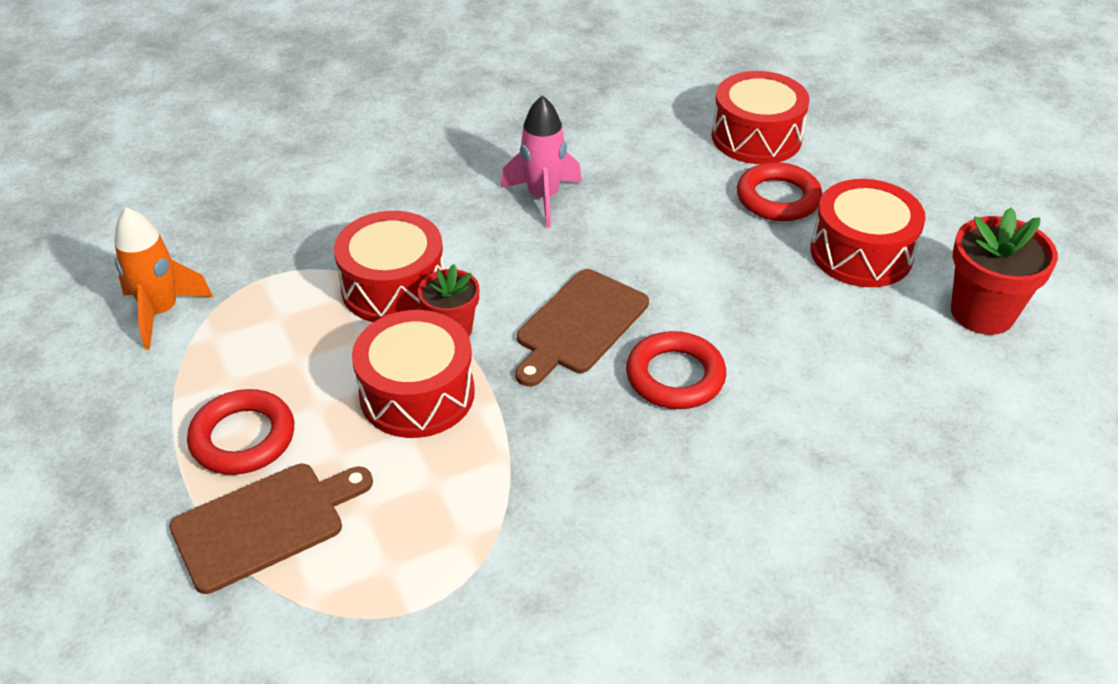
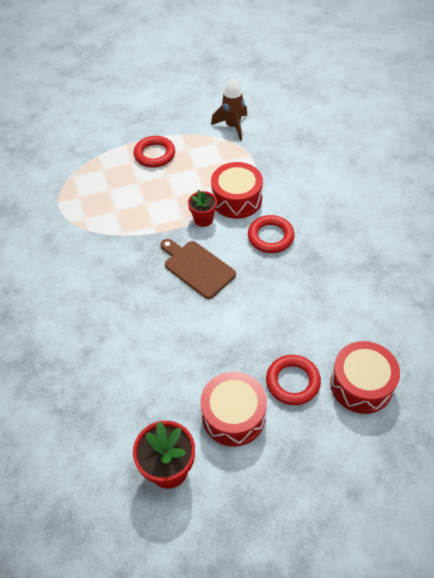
camera: 100 degrees right, 10 degrees up
orange rocket [114,207,213,350] -> brown rocket [211,78,247,141]
brown cutting board [169,464,373,594] -> none
red drum [352,310,475,438] -> none
pink rocket [501,95,582,228] -> none
red ring [626,331,726,409] -> red ring moved to [248,215,294,253]

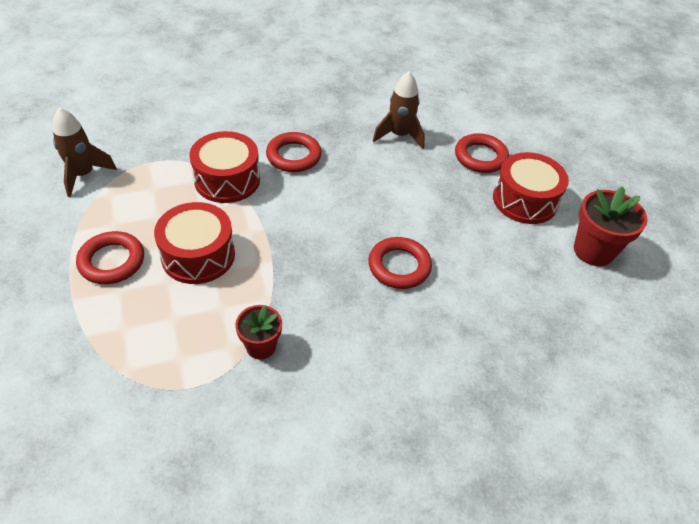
camera: 95 degrees left, 5 degrees down
brown cutting board [160,239,236,299] -> none
red flower pot [188,190,217,227] -> red flower pot moved to [235,305,282,360]
red drum [330,341,400,414] -> red drum moved to [154,202,235,284]
none -> red ring [368,237,432,289]
none -> brown rocket [373,72,425,149]

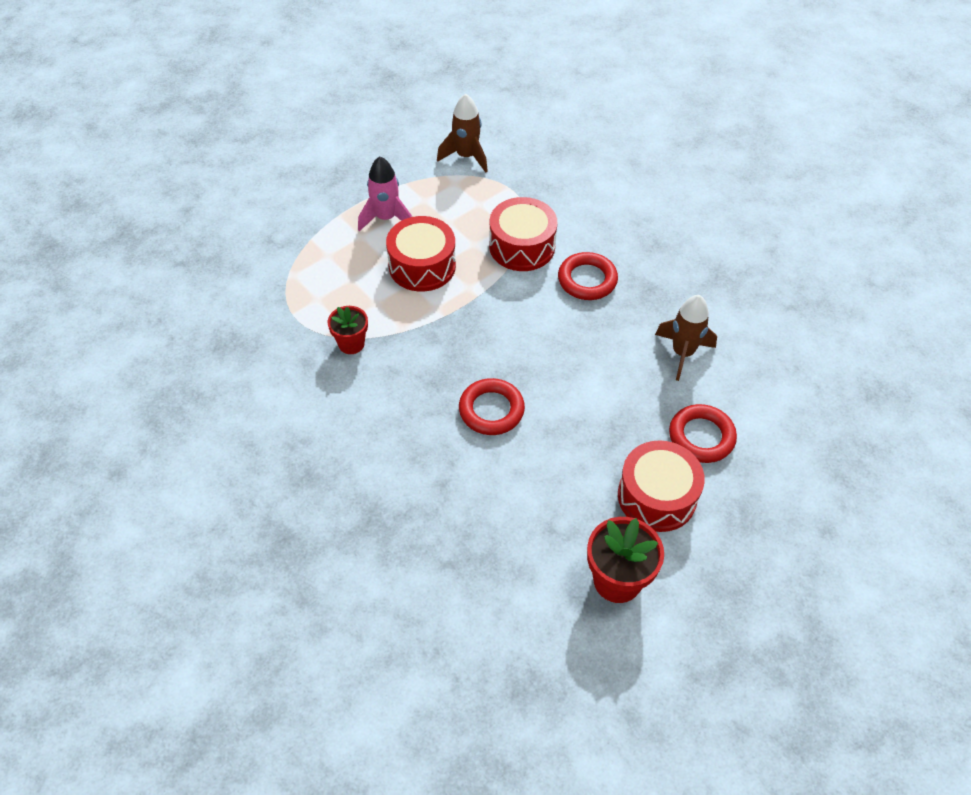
camera: 70 degrees right, 5 degrees up
red ring [76,231,144,284] -> pink rocket [358,156,412,231]

